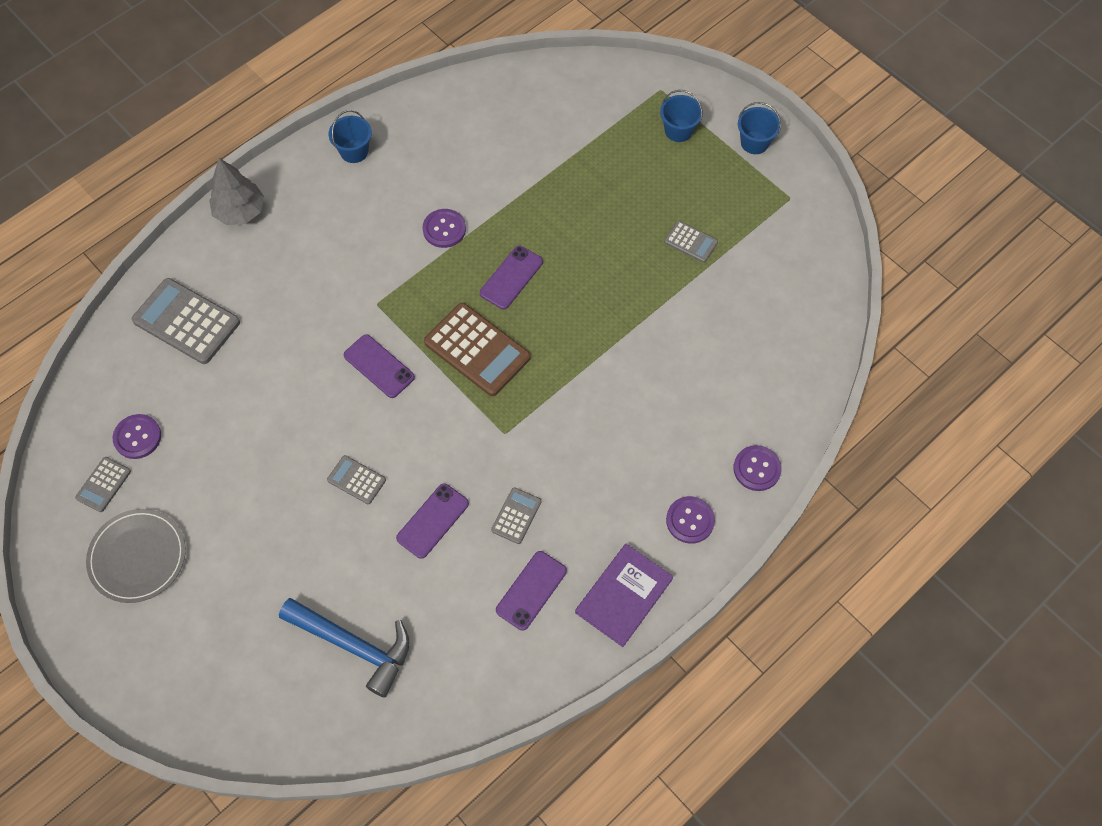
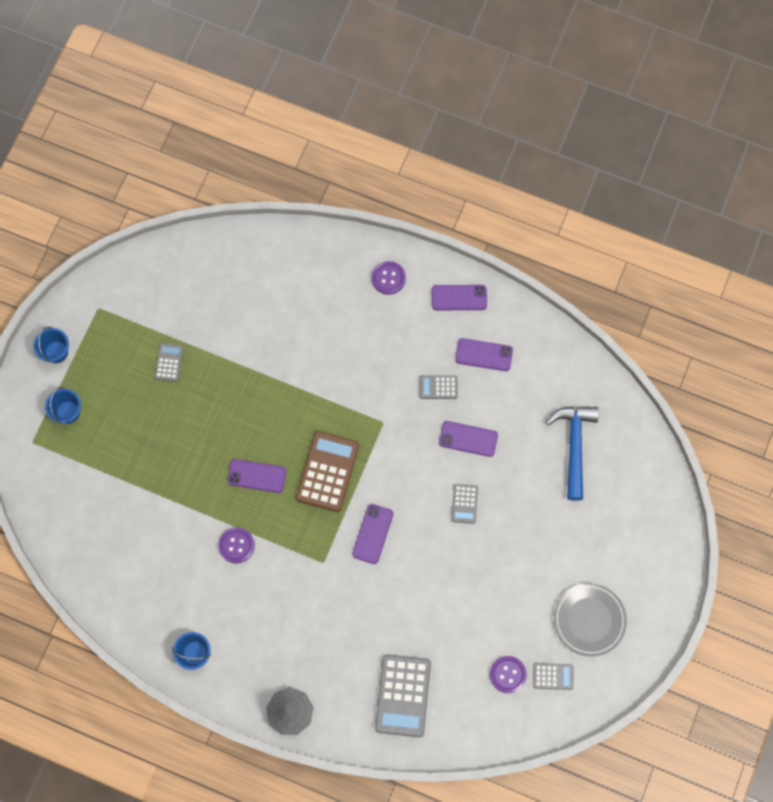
camera: 115 degrees left, 10 degrees up
purple book [575,544,674,647] -> purple phone [432,285,487,310]
purple button [733,445,782,491] -> none

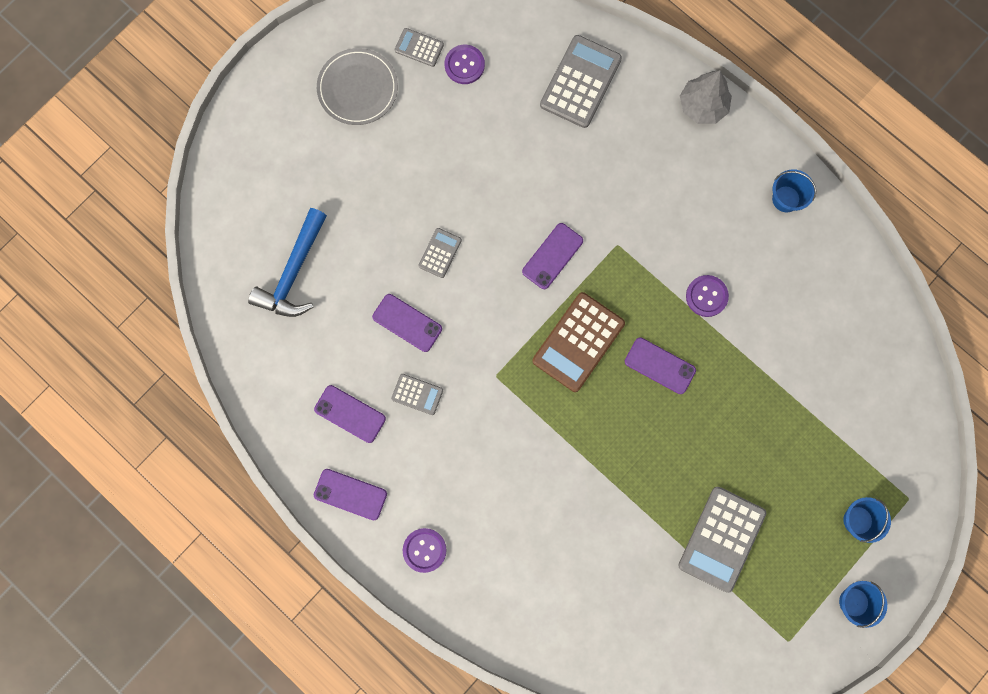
camera: 160 degrees left, 5 degrees up
grey calculator [155,343,183,382] -> grey calculator [678,487,766,593], size x1.94

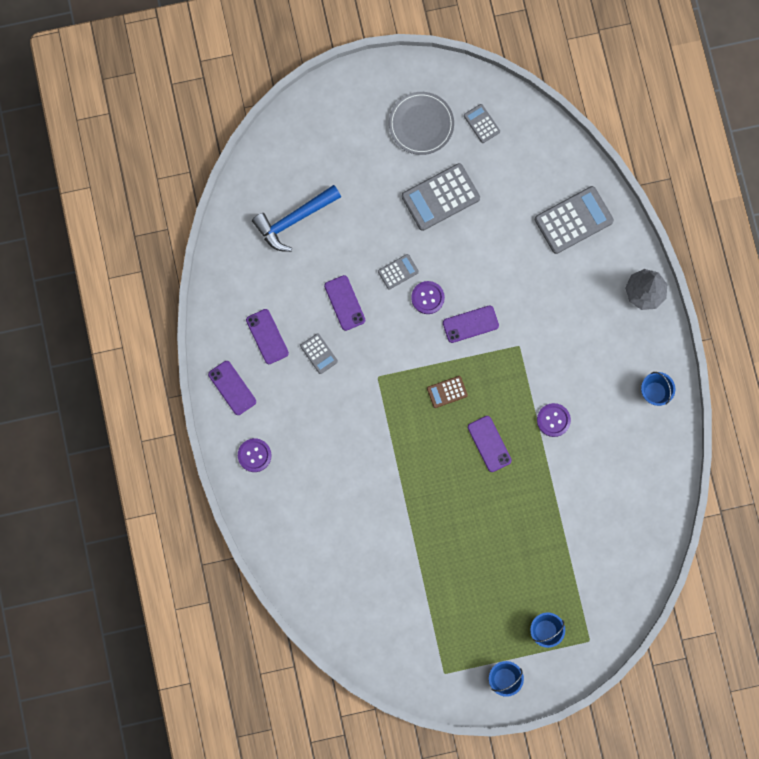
camera: 35 degrees right, 0 degrees up
purple button [445,45,485,84] -> purple button moved to [411,281,445,314]
brown calculator [532,292,625,392] -> brown calculator [427,376,468,408], size x0.52
grey calculator [678,487,766,593] -> grey calculator moved to [402,163,480,231]

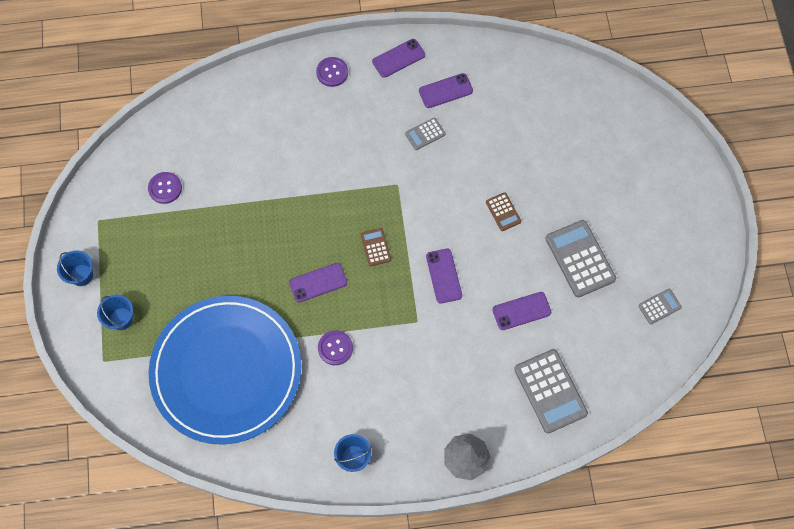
camera: 95 degrees right, 10 degrees down
blue hammer [252,185,341,252] -> none
purple phone [324,275,365,331] -> purple phone moved to [492,292,551,330]
grey calculator [378,254,419,290] -> brown calculator [486,192,521,231]
grey plate [389,92,454,155] -> none
purple button [411,281,445,314] -> purple button moved to [148,172,182,204]
none -> blue plate [149,296,302,444]

